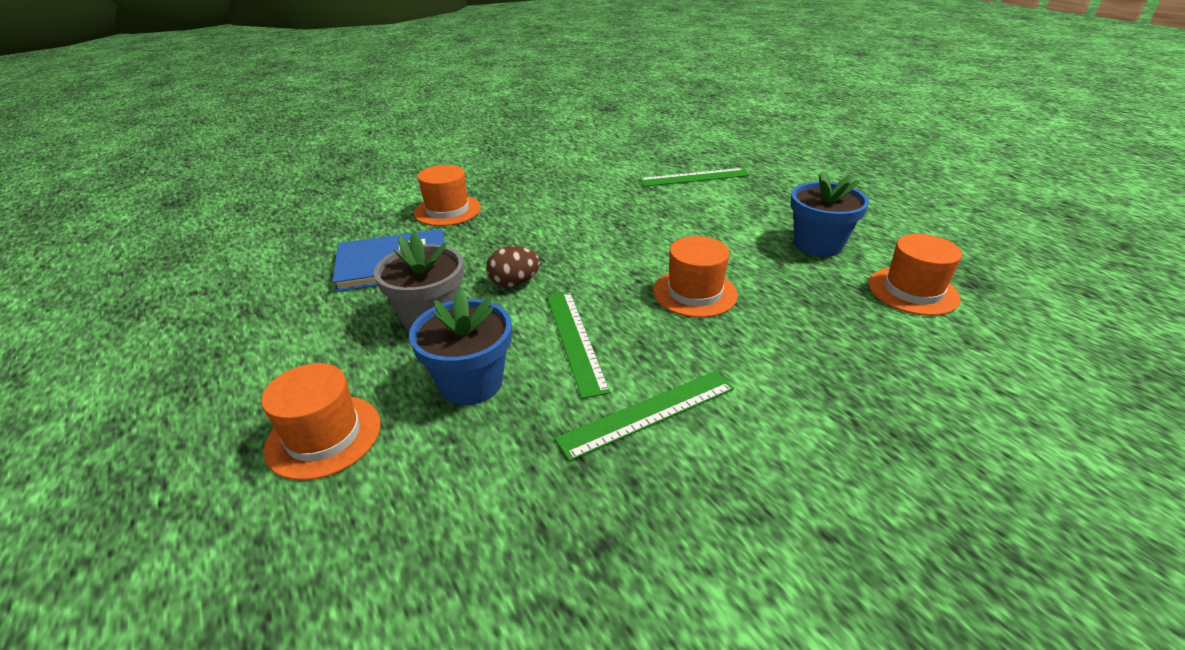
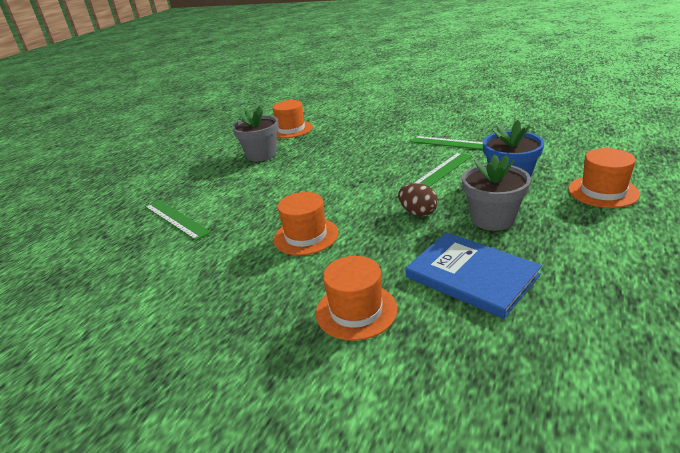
camera: 120 degrees left, 5 degrees down
orange hat [653,236,738,318] -> orange hat moved to [273,192,339,255]
blue flower pot [790,171,869,257] -> grey flower pot [232,106,279,161]

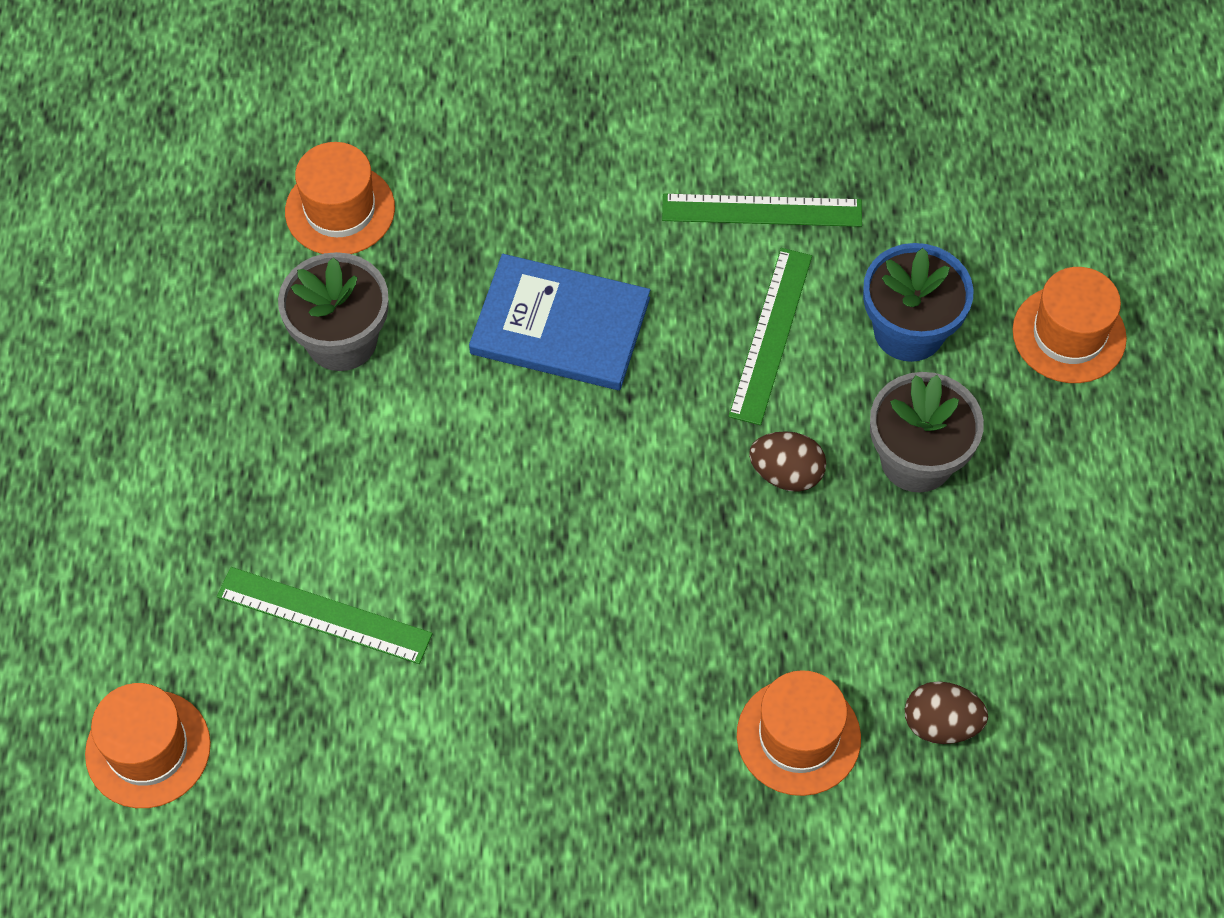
camera: 30 degrees left, 30 degrees up
orange hat [273,192,339,255] -> orange hat moved to [85,683,211,808]
blue book [405,232,542,319] -> blue book moved to [469,254,650,390]
none -> brown egg [905,681,988,744]

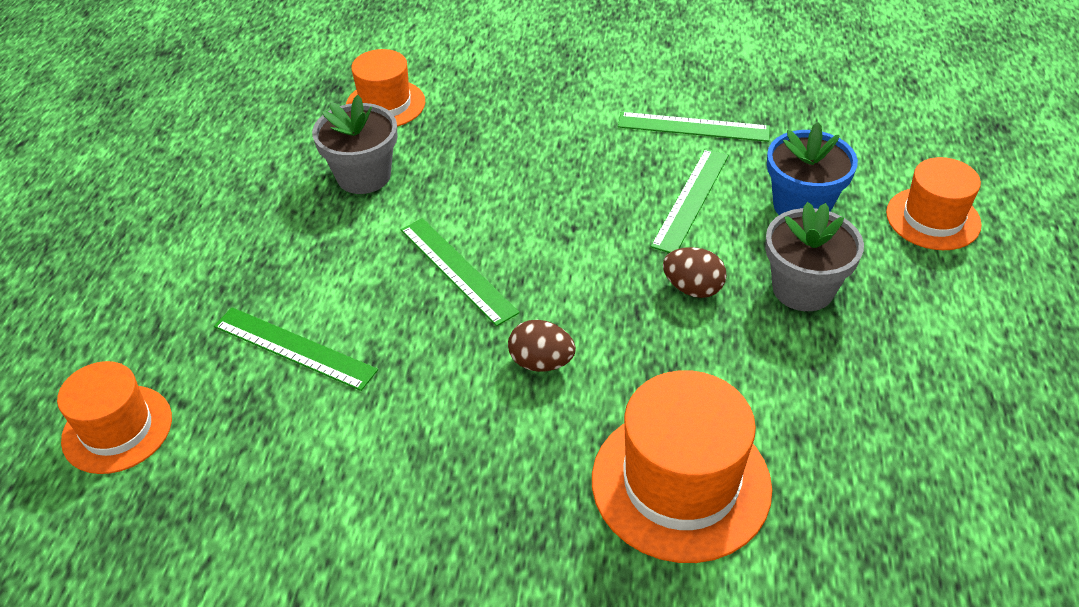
camera: 10 degrees right, 15 degrees down
blue book [469,254,650,390] -> none
orange hat [737,670,861,796] -> orange hat [592,370,772,563], size x1.57
brown egg [905,681,988,744] -> brown egg moved to [508,320,576,372]
none -> green ruler [401,218,520,326]

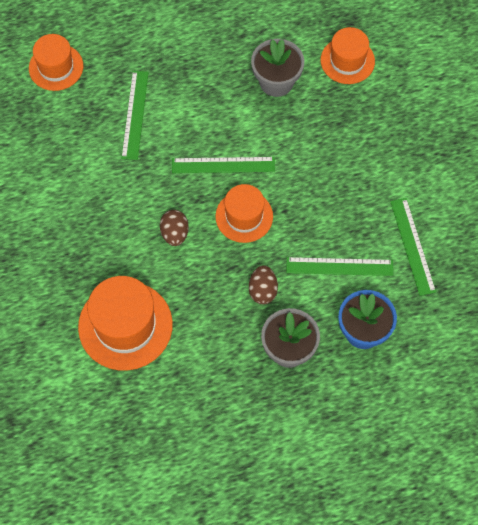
camera: 65 degrees right, 20 degrees up
green ruler [401,218,520,326] -> green ruler turned 60 degrees clockwise [172,157,275,173]
orange hat [886,157,982,250] -> orange hat moved to [215,184,273,243]

